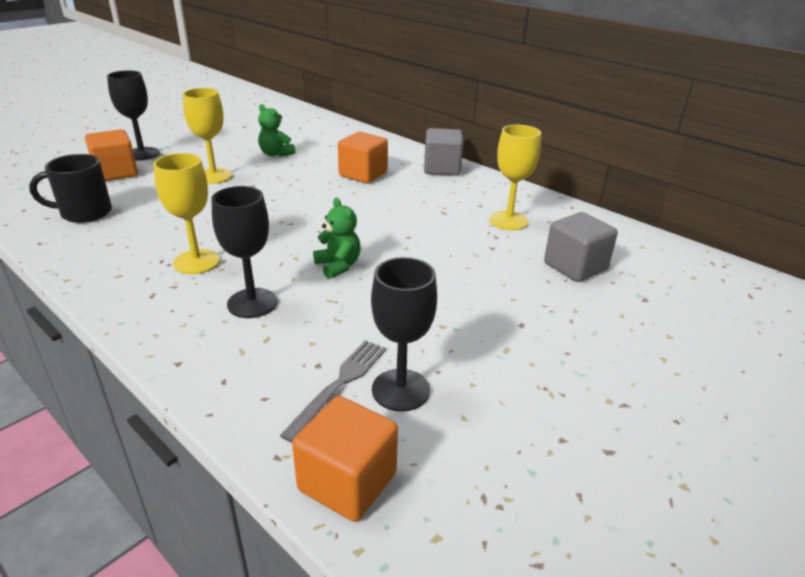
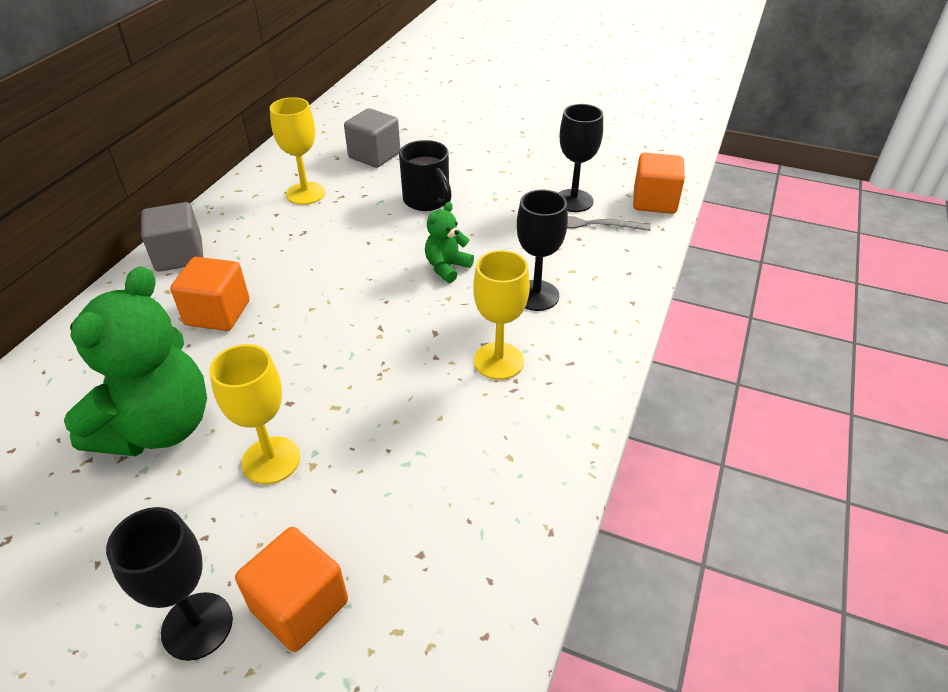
camera: 110 degrees left, 10 degrees up
black mug [29,154,112,223] -> black mug moved to [399,140,452,211]
green teddy bear [258,104,296,157] -> green teddy bear [64,266,207,456], size x2.14

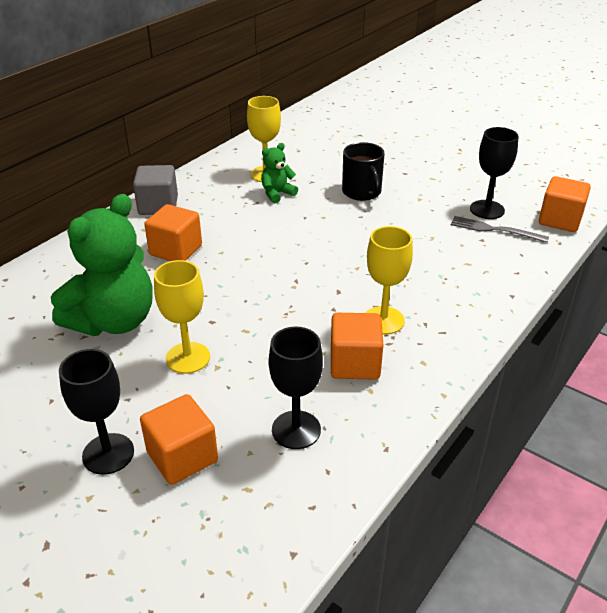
camera: 15 degrees right, 5 degrees down
grey cube [344,108,400,168] -> none
green teddy bear [425,202,474,283] -> green teddy bear moved to [261,143,298,203]
black goblet [517,190,568,311] -> black goblet moved to [269,327,323,449]
none -> orange cube [331,313,383,380]

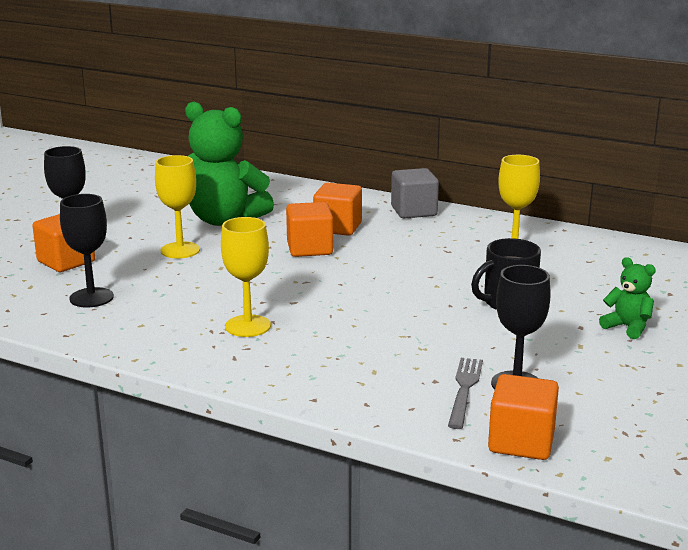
camera: 80 degrees right, 15 degrees down
green teddy bear [261,143,298,203] -> green teddy bear moved to [599,257,656,339]
orange cube [331,313,383,380] -> orange cube moved to [286,202,333,257]

